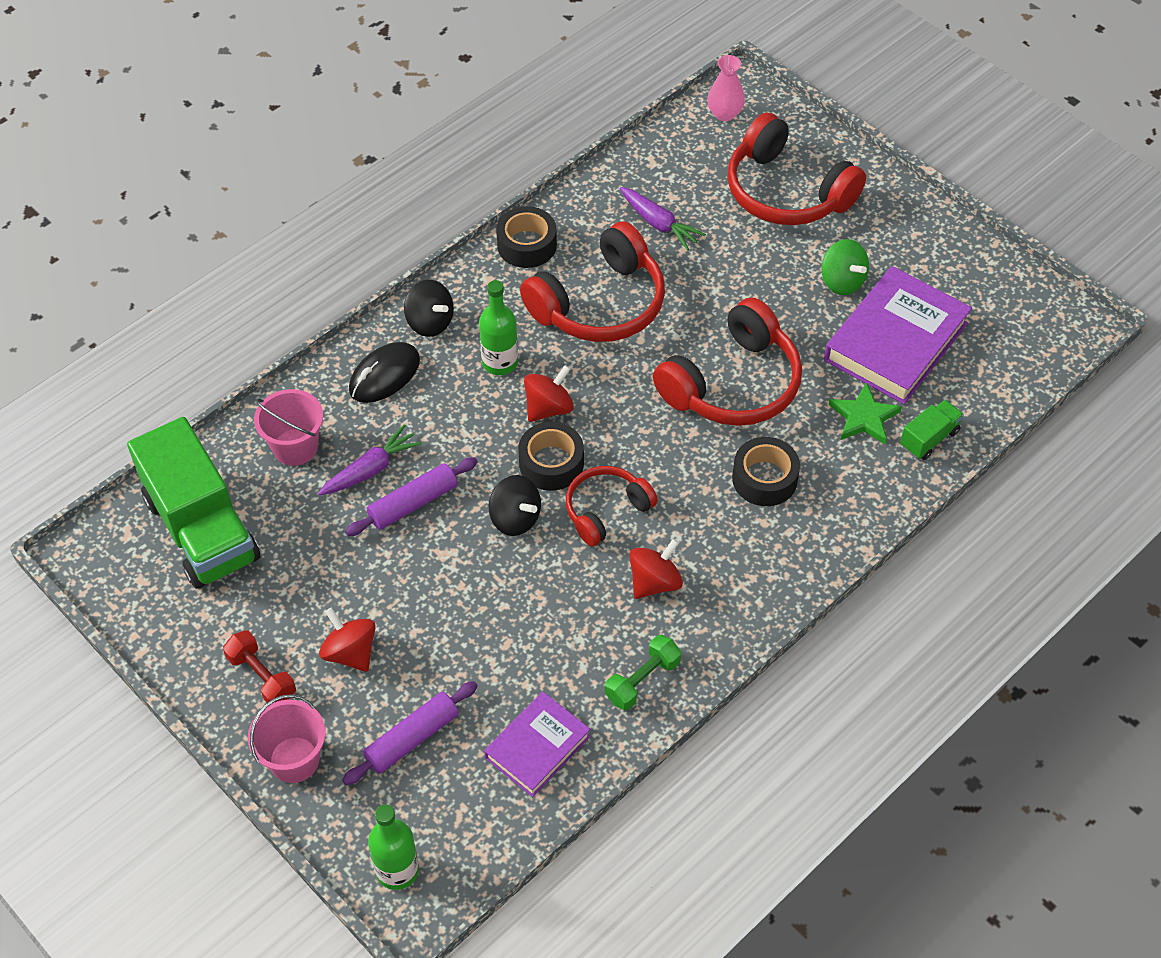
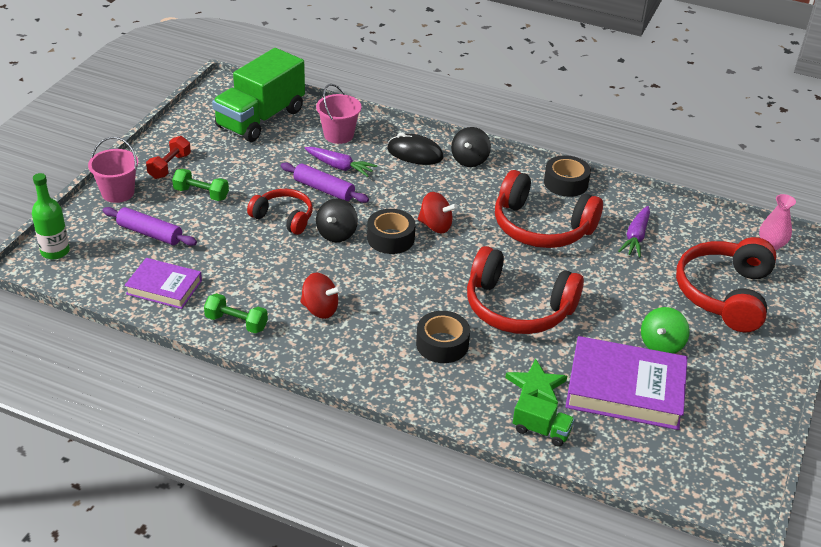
camera: 65 degrees right, 15 degrees down
red spinning top [319,607,376,672] -> green dumbbell [172,169,229,201]
green bottle [479,280,518,375] -> none
red headphones [566,466,658,546] -> red headphones moved to [247,189,313,235]

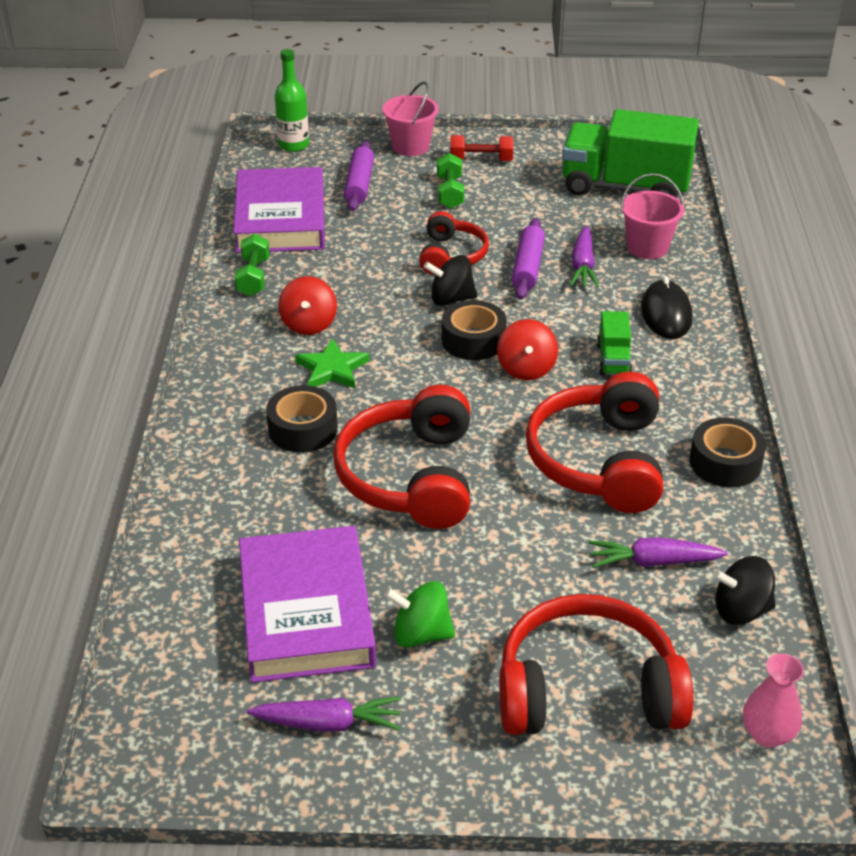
camera: 70 degrees right, 0 degrees up
purple book [124,258,202,309] -> purple book [233,167,325,253], size x1.68
black spinning top [451,127,491,167] -> black spinning top moved to [713,556,776,625]
green star [505,359,567,405] -> green star moved to [295,338,370,389]
green truck [513,393,575,447] -> green truck moved to [597,311,632,376]
none -> purple carrot [247,696,401,732]

